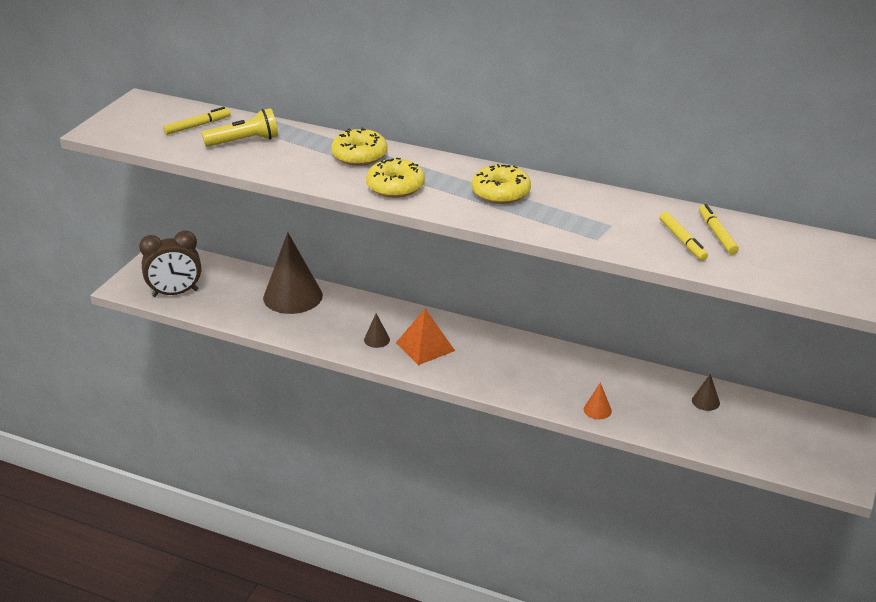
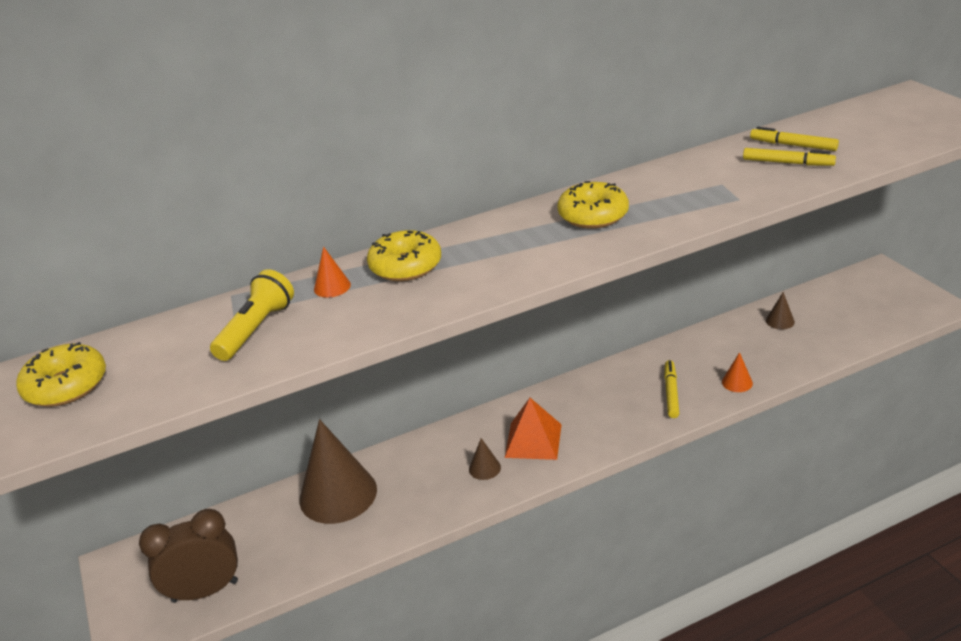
camera: 45 degrees left, 0 degrees up
brown clock [139,231,201,297] -> brown clock turned 135 degrees counterclockwise [139,509,238,603]
yellow marker [163,107,231,135] -> yellow marker moved to [664,360,679,418]
yellow donut [366,158,425,198] -> yellow donut moved to [16,342,106,407]
none -> orange cone [314,246,351,298]

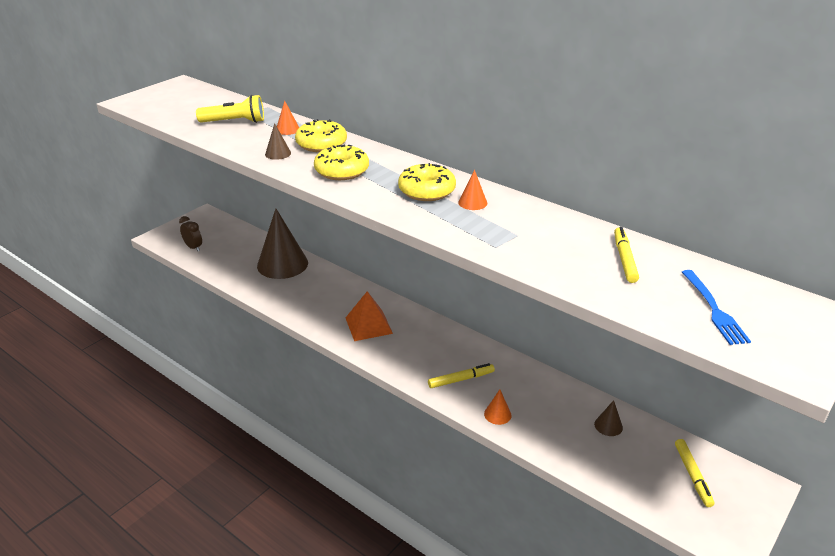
camera: 60 degrees right, 0 degrees up
yellow donut [16,342,106,407] -> yellow donut moved to [314,145,369,180]
brown clock [139,509,238,603] -> brown clock [179,216,202,251], size x0.57
brown cone [469,438,501,480] -> brown cone moved to [265,123,291,160]
yellow marker [743,148,836,166] -> yellow marker moved to [675,439,714,507]
none -> orange cone [458,170,487,210]
none -> blue fork [682,270,751,345]

